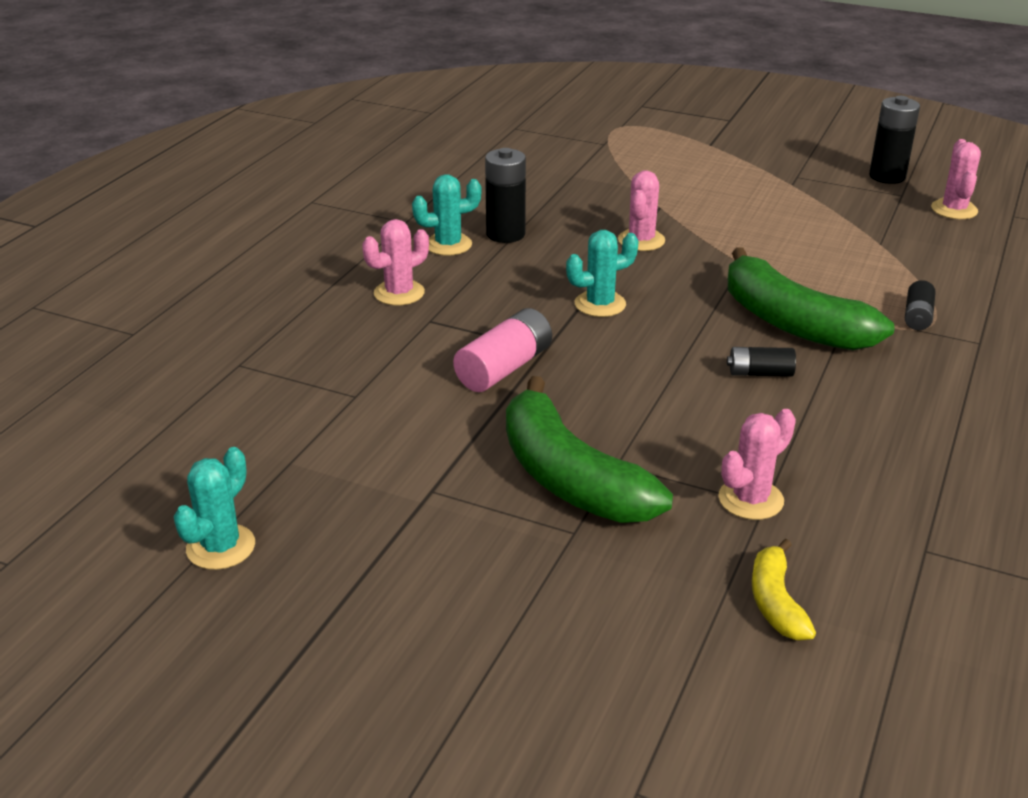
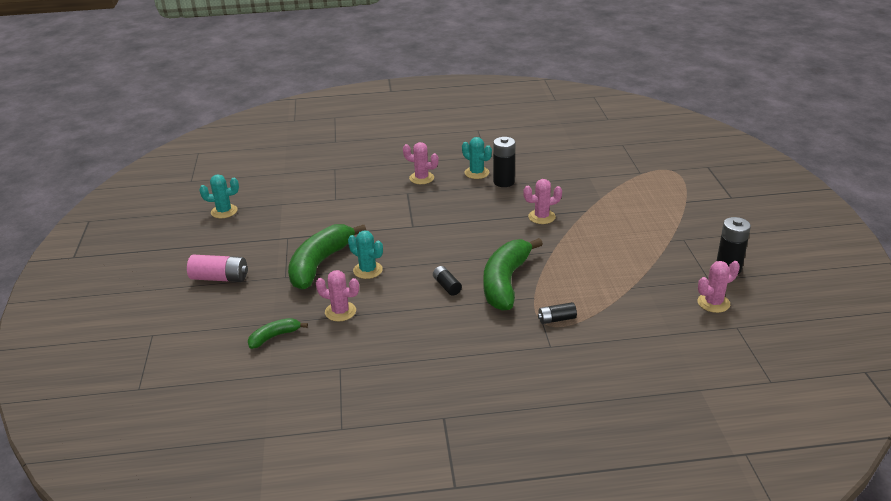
camera: 60 degrees right, 0 degrees up
pink battery [453,308,552,392] -> pink battery moved to [187,255,248,282]
turquoise cactus [566,230,639,317] -> turquoise cactus moved to [348,230,383,279]
yellow banana [752,539,816,641] -> green banana [248,318,308,349]

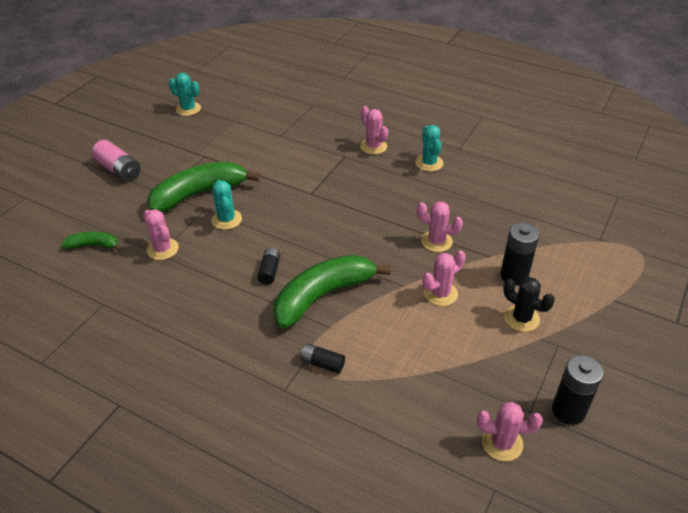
camera: 35 degrees right, 10 degrees up
black battery [493,137,515,187] -> black battery moved to [500,223,539,285]
none -> pink cactus [423,250,466,306]
none -> black cactus [503,277,555,332]

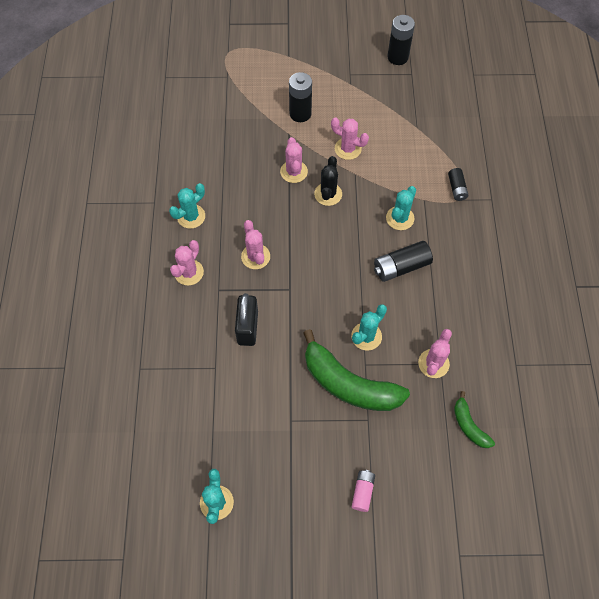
camera: 120 degrees left, 20 degrees up
pink battery [92,140,141,182] -> pink battery [352,470,375,512], size x0.60
black battery [257,248,280,285] -> black battery [374,241,433,282], size x1.66
green banana [273,255,391,329] -> turquoise cactus [386,186,416,230]
pink cactus [477,402,543,461] -> pink cactus moved to [241,220,270,269]
black cactus [503,277,555,332] -> black cactus moved to [314,156,342,206]
none -> black padlock [235,293,258,346]

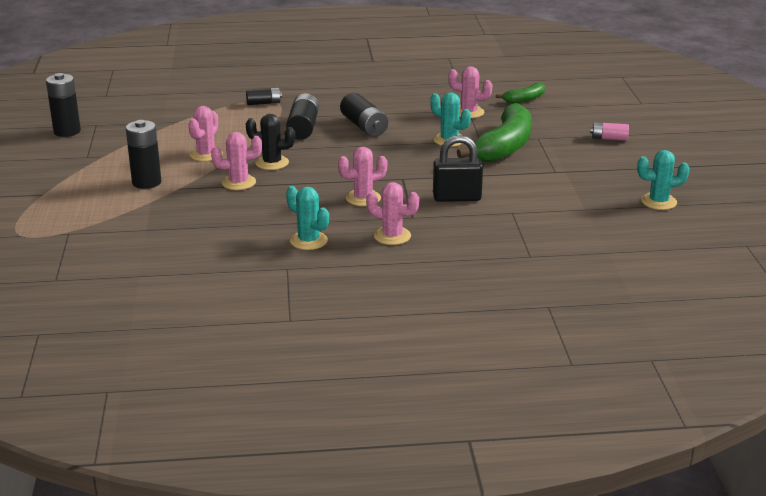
camera: 95 degrees left, 35 degrees down
turquoise cactus [386,186,416,230] -> black battery [286,93,319,140]

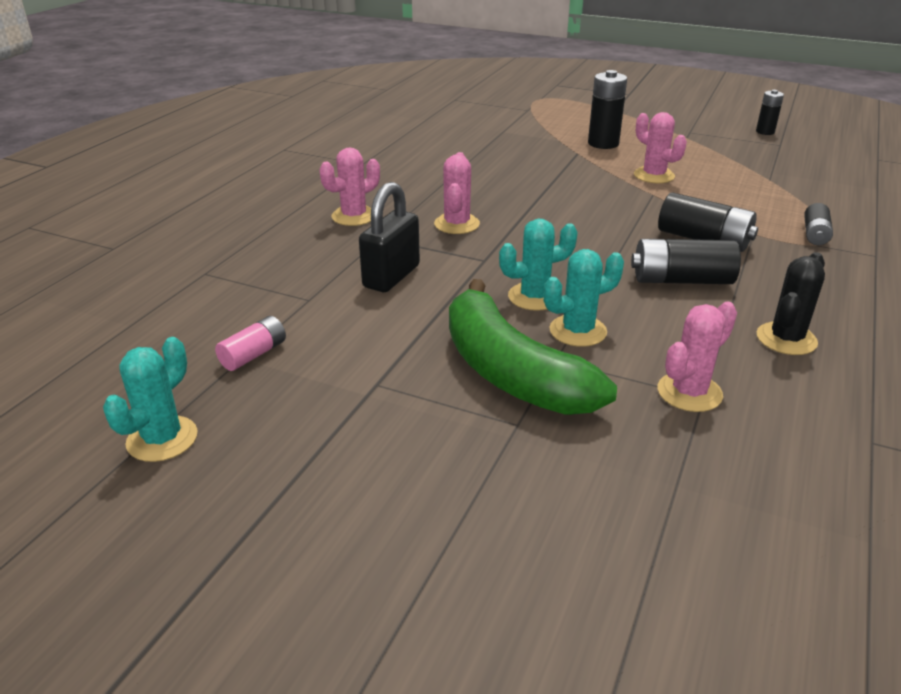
camera: 120 degrees right, 5 degrees up
black battery [46,73,81,137] -> black battery [756,90,784,135], size x0.60
pink cactus [211,132,262,190] -> none
black cactus [246,114,295,170] -> black cactus moved to [756,252,825,355]
turquoise cactus [286,186,329,250] -> turquoise cactus moved to [499,219,578,311]
green banana [496,82,545,103] -> none
pink battery [590,122,629,141] -> pink battery moved to [215,316,286,371]

